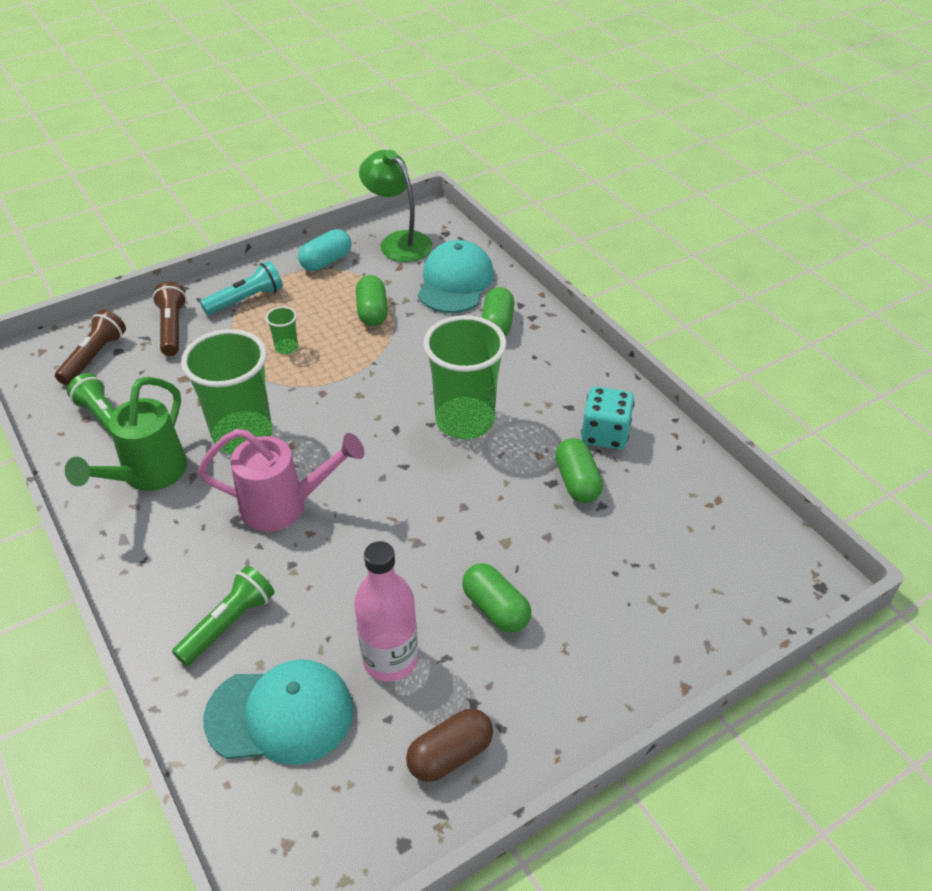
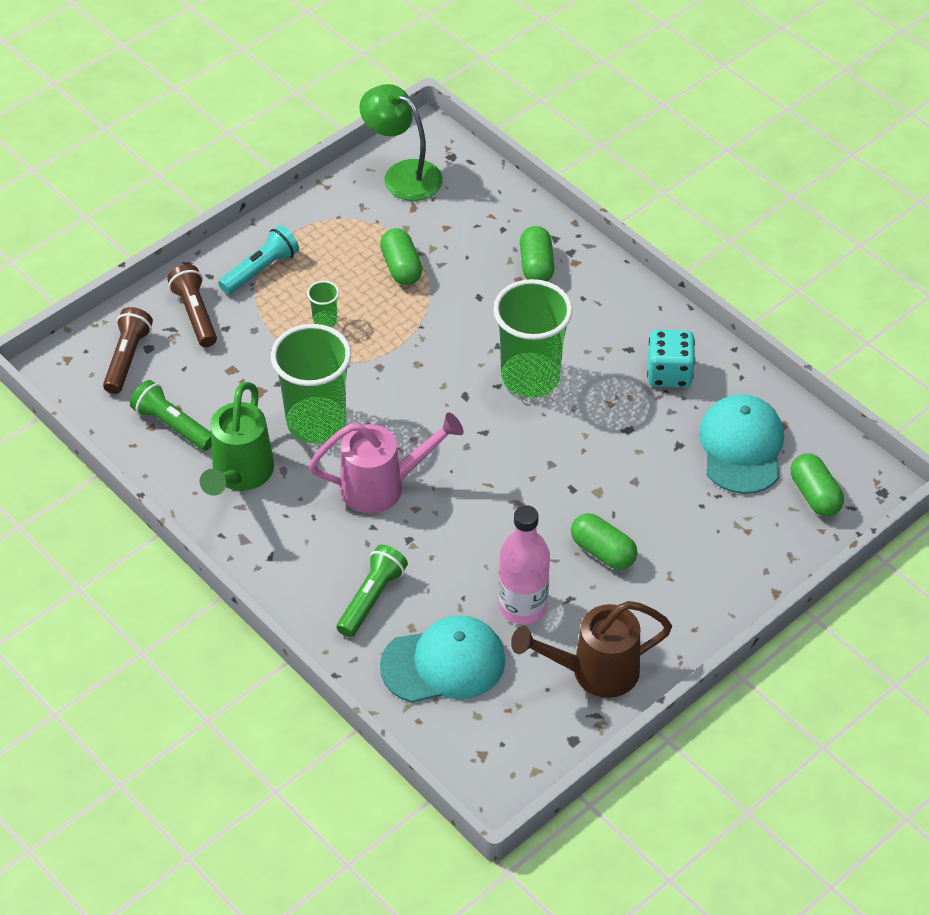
camera: 10 degrees left, 5 degrees up
turquoise capsule [298,229,352,271] -> none
brown capsule [406,708,493,782] -> brown watering can [511,601,672,698]
turquoise cap [418,240,494,313] -> turquoise cap moved to [699,394,784,494]
green capsule [555,438,603,503] -> green capsule moved to [791,453,844,516]

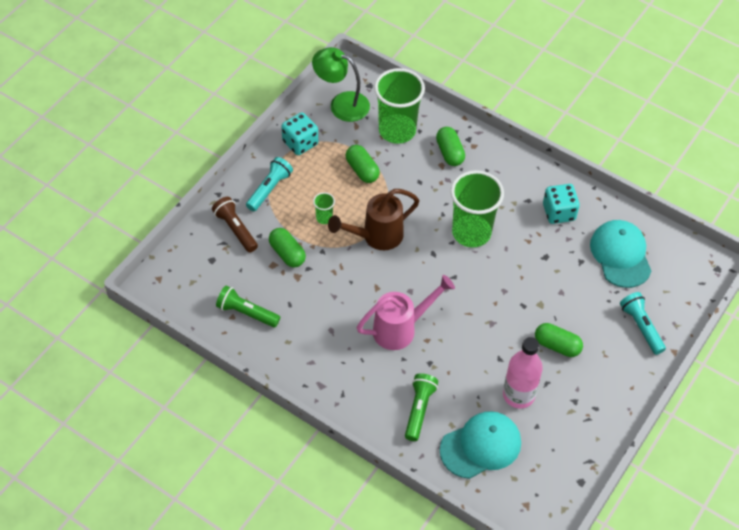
camera: 15 degrees left, 5 degrees up
brown flashlight [103,307,153,394] -> none
green watering can [200,382,274,496] -> none
green cup [271,324,351,443] -> green cup moved to [374,68,425,144]
brown watering can [511,601,672,698] -> brown watering can moved to [328,189,419,250]
green capsule [791,453,844,516] -> green capsule moved to [269,228,306,267]
none -> turquoise dice [281,112,318,155]
none -> turquoise flashlight [620,292,666,355]

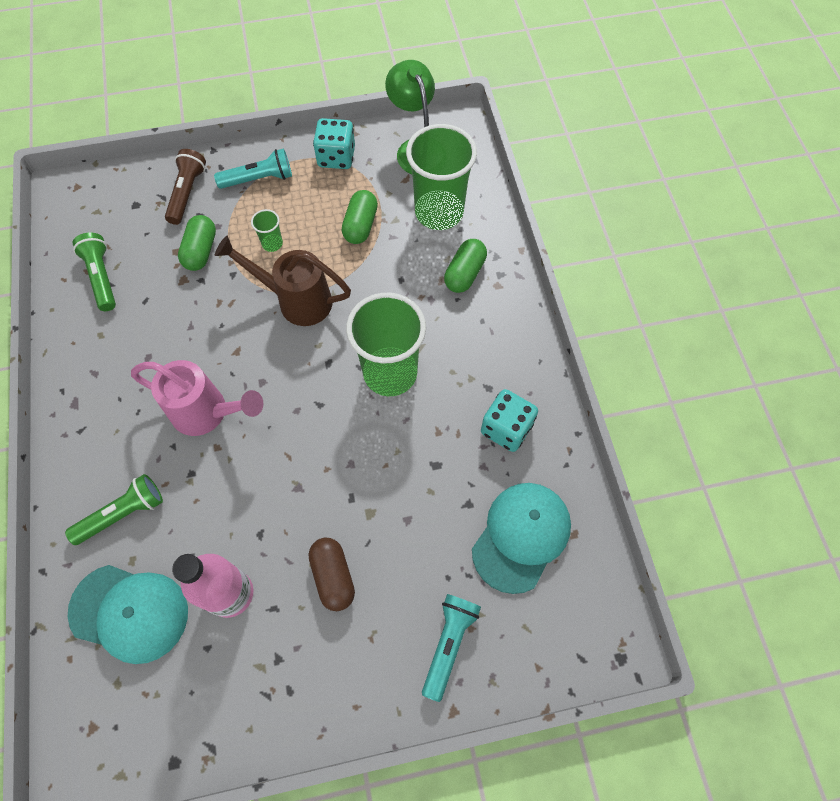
camera: 45 degrees right, 10 degrees up
green capsule [535,323,583,357] -> brown capsule [308,538,355,611]

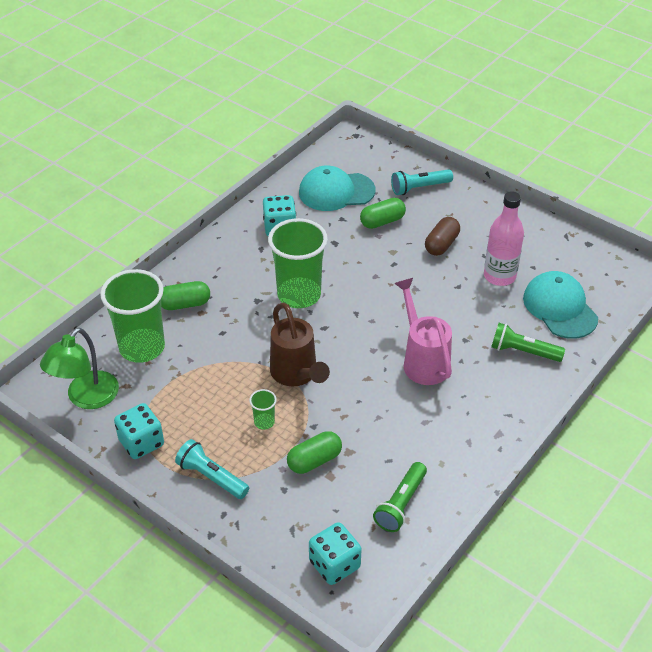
camera: 130 degrees left, 20 degrees down
brown flashlight [165,149,206,225] -> none
green capsule [342,190,378,244] -> green capsule moved to [360,198,406,229]
none -> turquoise dice [309,522,362,585]

